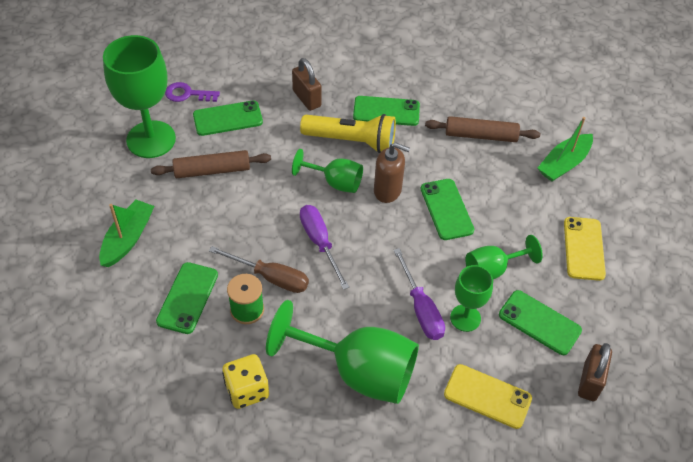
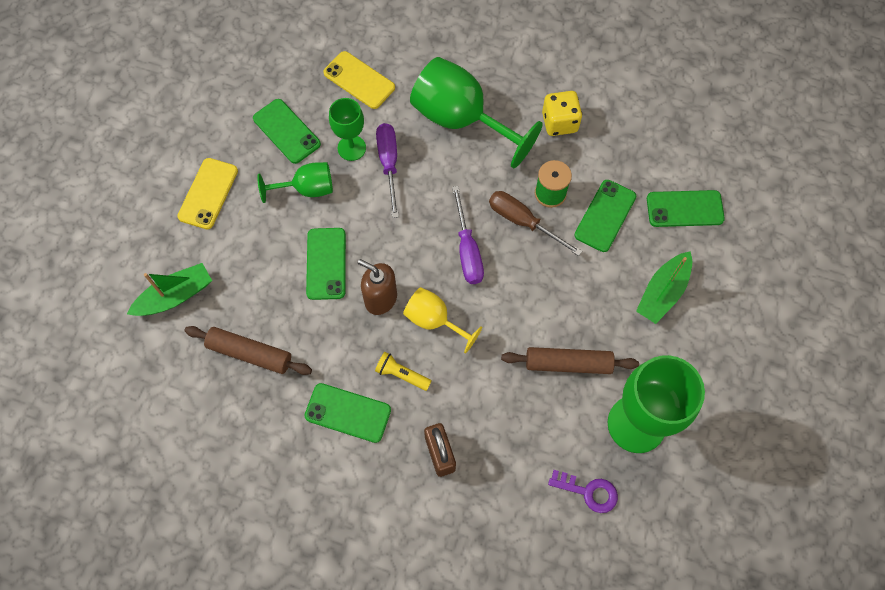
camera: 165 degrees left, 15 degrees up
green phone [193,100,263,136] -> green phone moved to [647,190,725,227]
green goblet [292,149,363,193] -> yellow goblet [403,287,482,354]
yellow flashlight [300,114,396,154] -> yellow flashlight [375,352,432,391], size x0.51
brown padlock [578,343,612,401] -> none

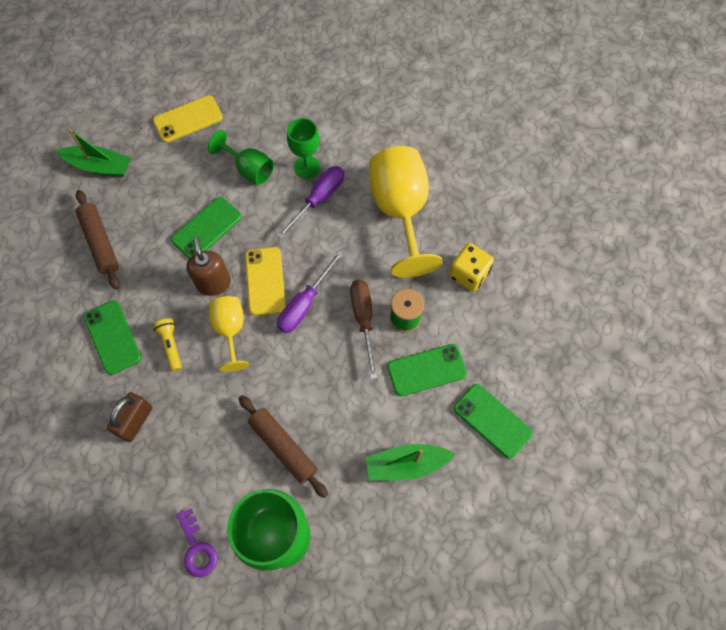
camera: 45 degrees right, 0 degrees up
green phone [253,99,321,164] -> none
yellow phone [323,51,395,109] -> yellow phone moved to [245,247,286,316]
green goblet [410,57,543,168] -> yellow goblet [369,146,443,278]

